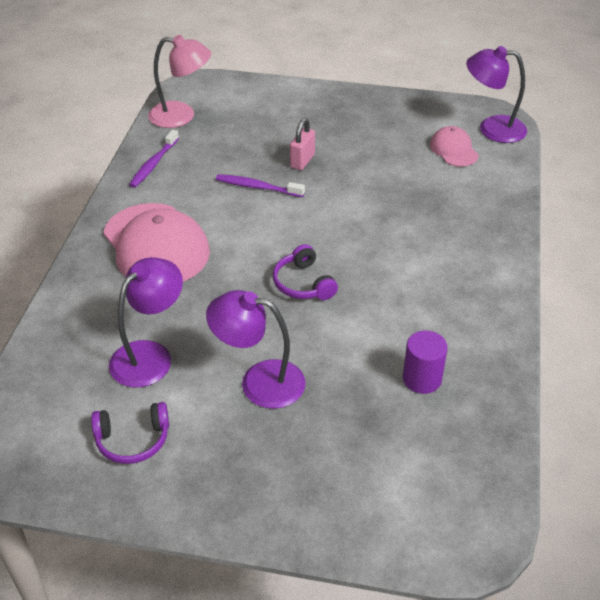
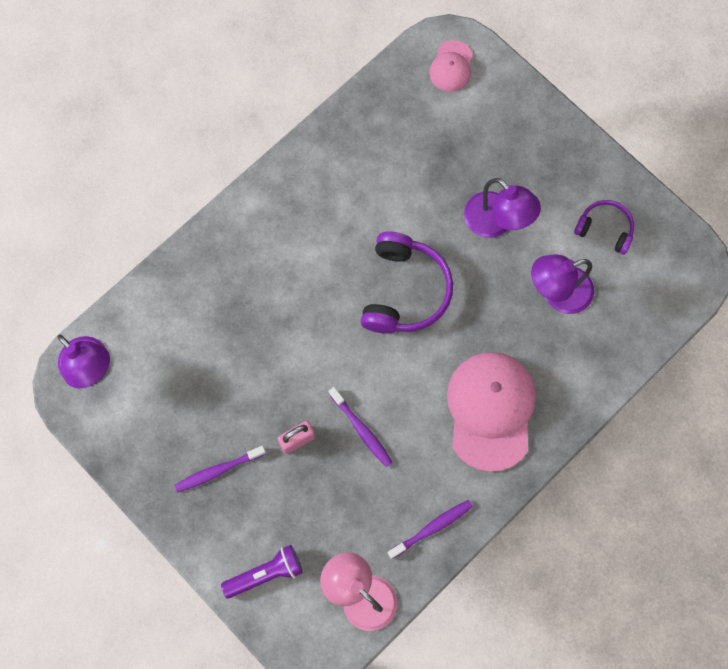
camera: 145 degrees left, 30 degrees up
purple headphones [273,244,338,300] -> purple headphones [361,231,453,334], size x1.72
purple cylinder [403,330,448,394] -> none
pink cap [430,126,479,166] -> pink cap moved to [429,40,473,92]
none -> purple toothbrush [174,445,266,493]
none -> purple flashlight [221,545,303,599]

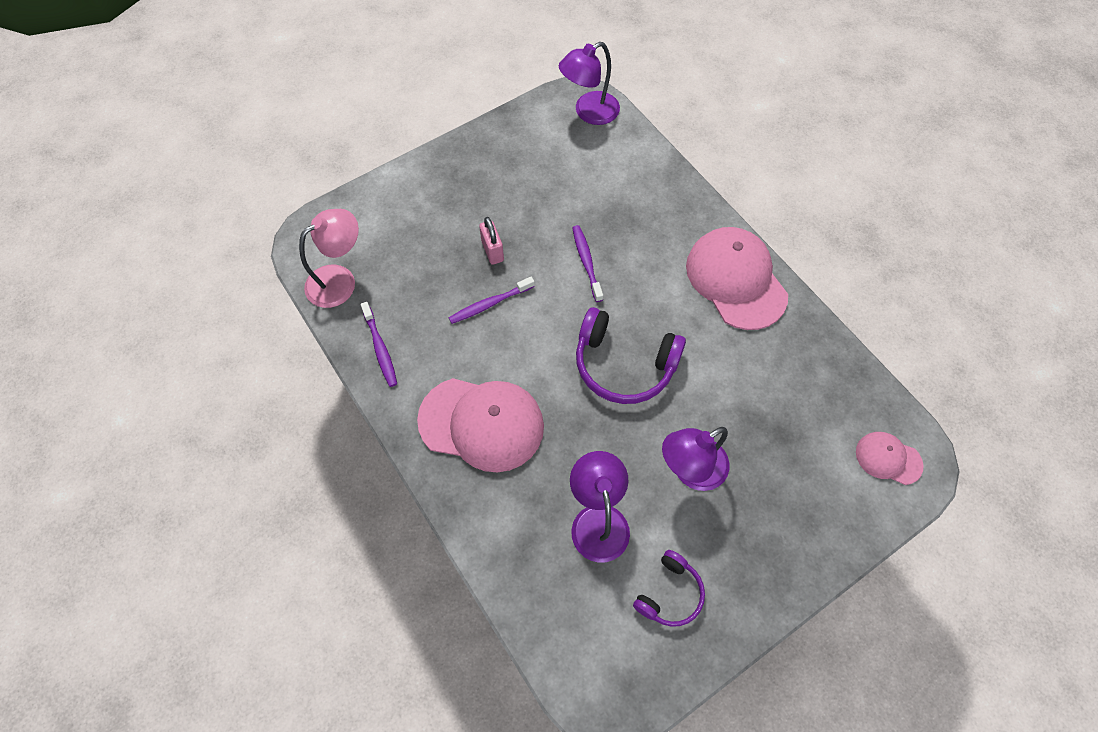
camera: 100 degrees right, 10 degrees down
purple toothbrush [174,445,266,493] -> purple toothbrush moved to [572,225,603,302]
purple flashlight [221,545,303,599] -> none
none -> pink cap [686,227,788,330]

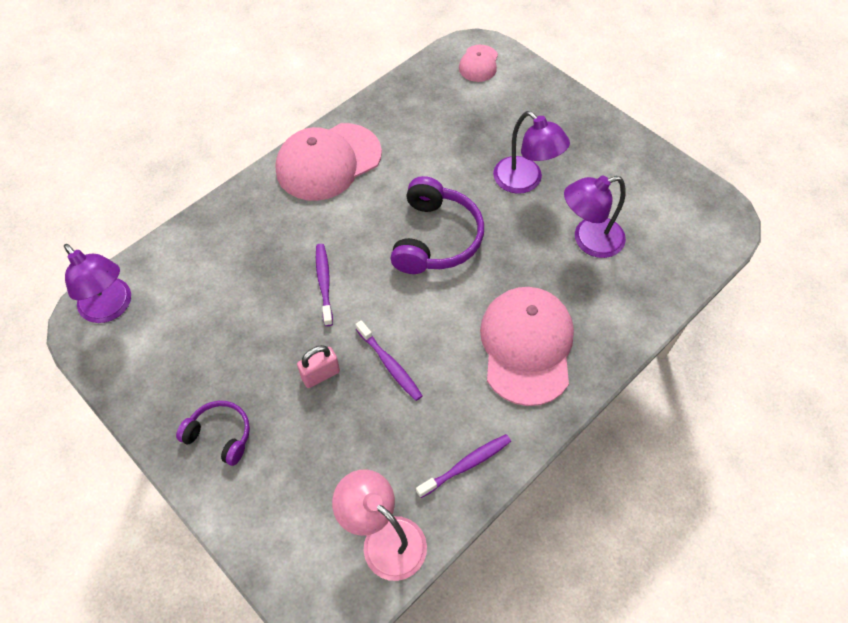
camera: 100 degrees left, 5 degrees down
purple toothbrush [572,225,603,302] -> purple toothbrush turned 105 degrees clockwise [316,244,333,326]
purple headphones [633,550,705,627] -> purple headphones moved to [176,401,250,466]

